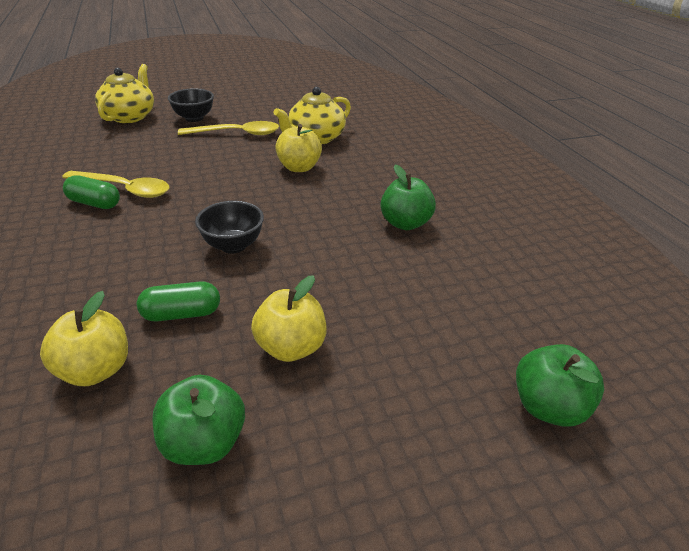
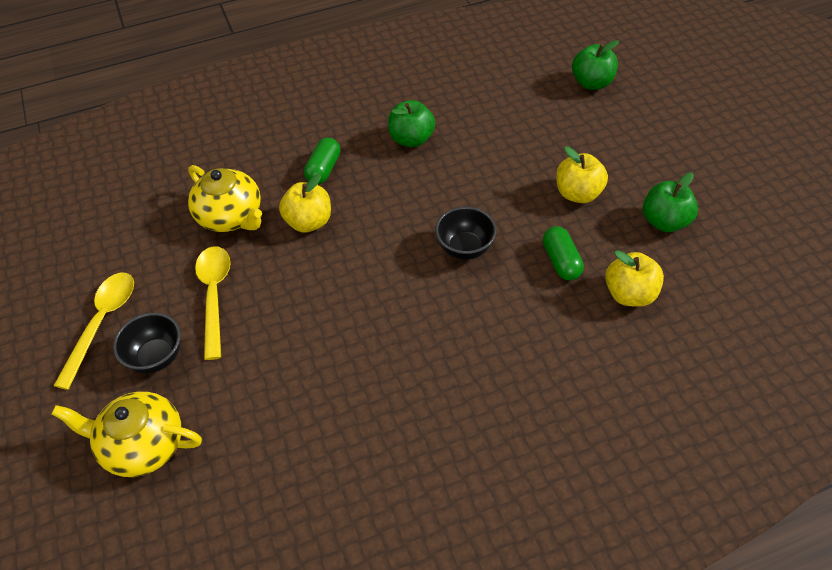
camera: 90 degrees left, 15 degrees up
yellow spoon [62,171,169,198] -> yellow spoon moved to [54,273,134,390]
green capsule [63,175,120,209] -> green capsule moved to [304,138,340,184]

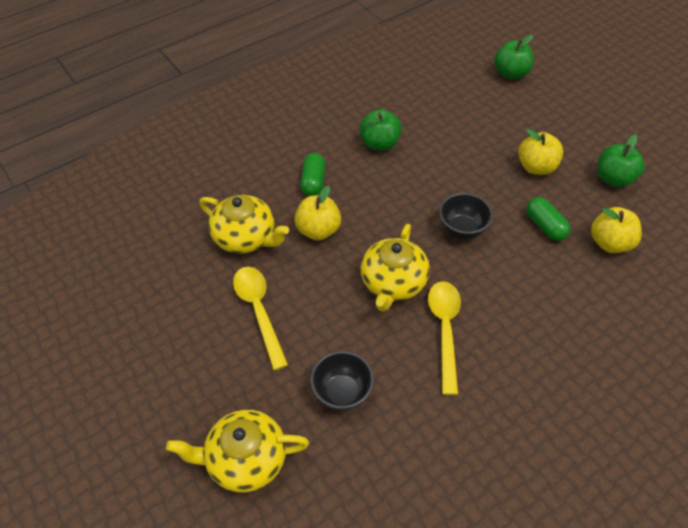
camera: 15 degrees left, 0 degrees up
yellow spoon [54,273,134,390] -> yellow spoon moved to [428,281,461,395]
black bowl [113,313,181,373] -> black bowl moved to [310,351,374,411]
none -> yellow teapot [361,224,430,312]

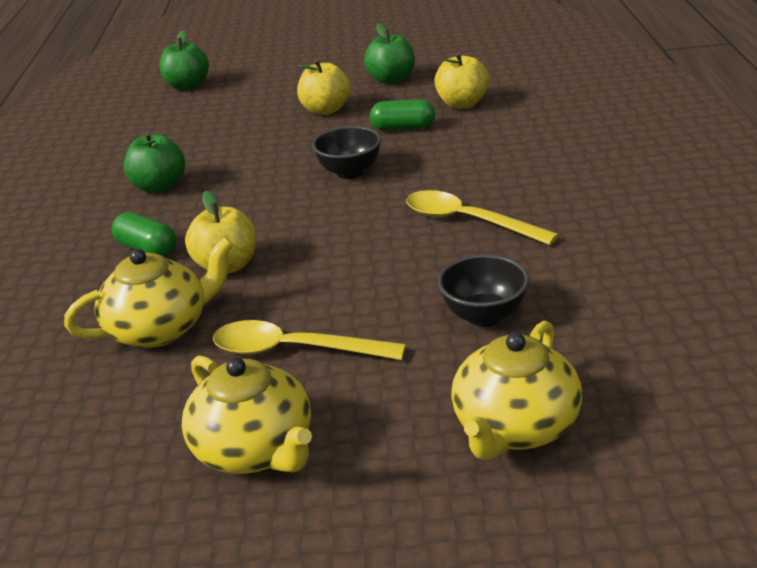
camera: 55 degrees left, 20 degrees down
yellow teapot [361,224,430,312] -> yellow teapot moved to [182,355,312,474]

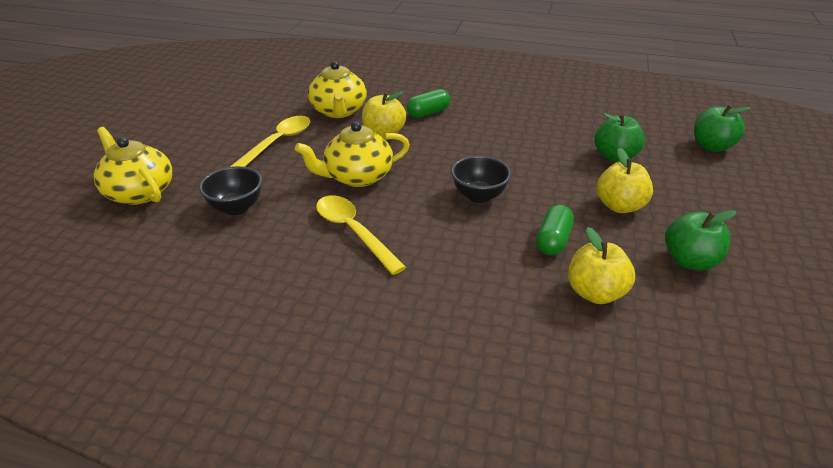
camera: 105 degrees right, 5 degrees up
green apple [123,132,185,193] -> green apple moved to [595,113,645,162]
yellow teapot [182,355,312,474] -> yellow teapot moved to [295,121,410,187]
yellow spoon [406,190,559,245] -> yellow spoon turned 90 degrees counterclockwise [316,195,406,275]

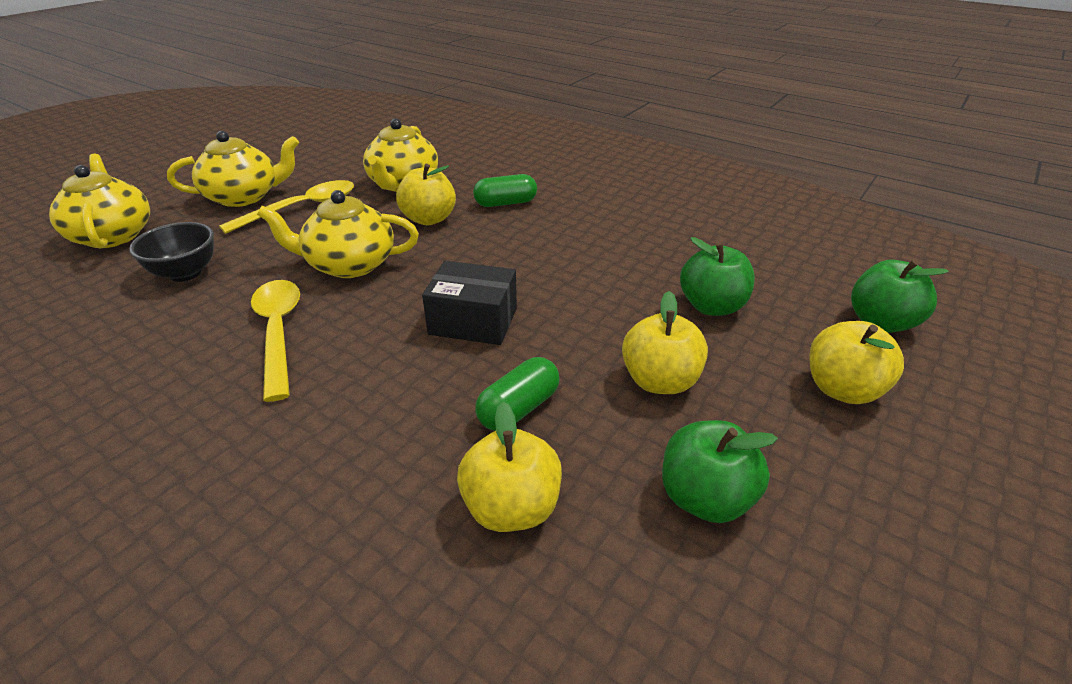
camera: 20 degrees right, 0 degrees up
black bowl [451,156,511,203] -> black box [422,261,517,345]
none -> yellow teapot [167,131,299,207]
none -> yellow apple [809,321,904,404]

